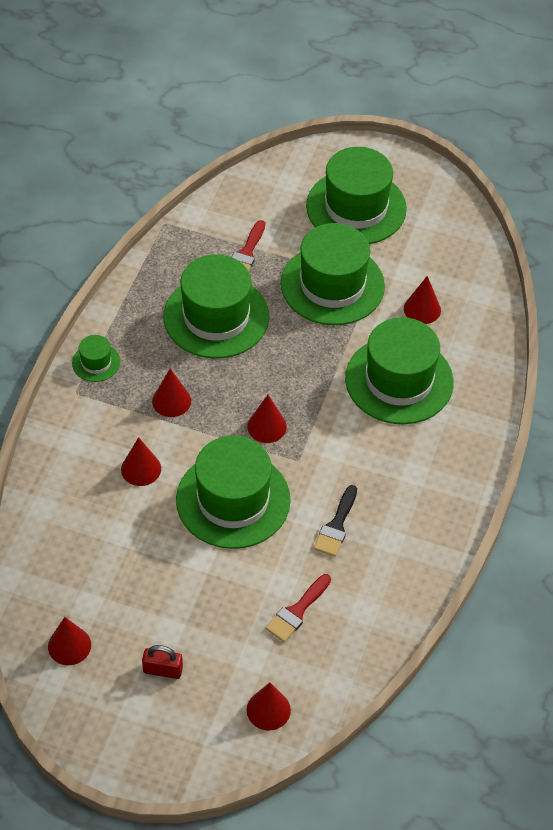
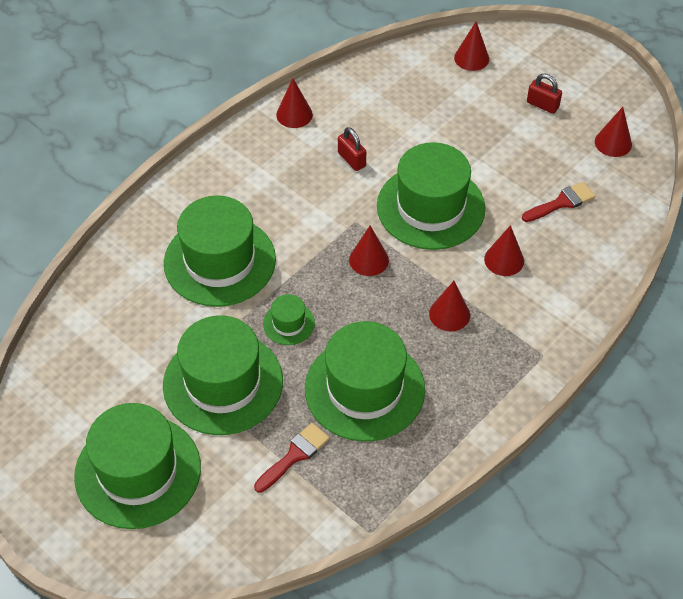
camera: 155 degrees left, 0 degrees up
green hat [72,335,120,382] -> green hat moved to [263,294,315,345]
red brush [265,574,331,642] -> red brush moved to [522,182,595,222]
black brush [314,485,357,557] -> red padlock [338,127,366,171]
red cone [404,276,441,324] -> red cone moved to [276,78,313,128]

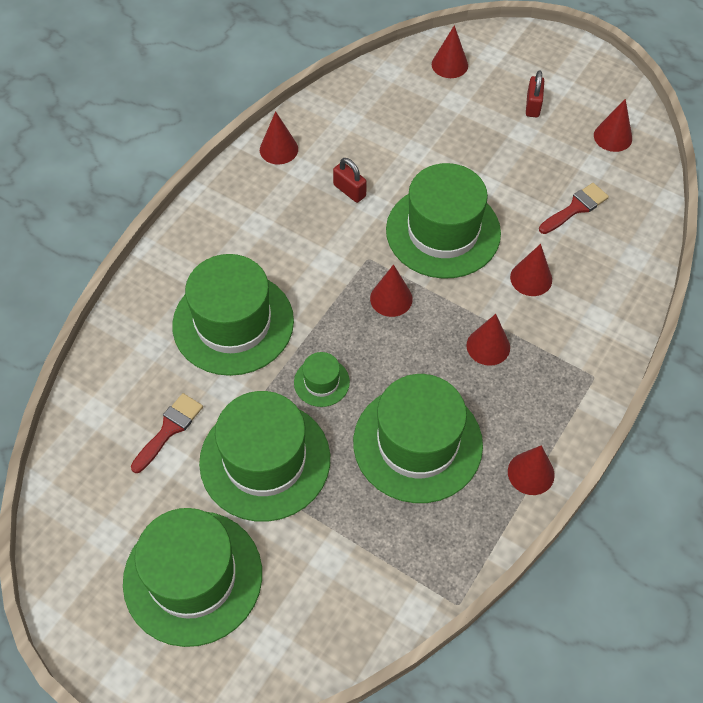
camera: 10 degrees left, 5 degrees up
red brush [254,423,330,493] -> red brush moved to [131,393,203,473]
red padlock [527,74,562,114] -> red padlock turned 75 degrees clockwise [526,70,544,117]
none -> red cone [508,445,555,495]

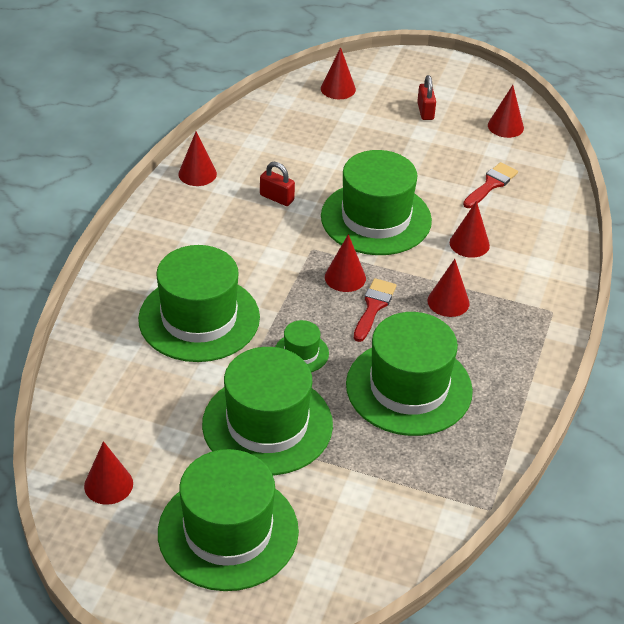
camera: 15 degrees left, 15 degrees down
red brush [131,393,203,473] -> red brush moved to [354,278,397,342]
red cone [508,445,555,495] -> red cone moved to [84,441,133,505]

